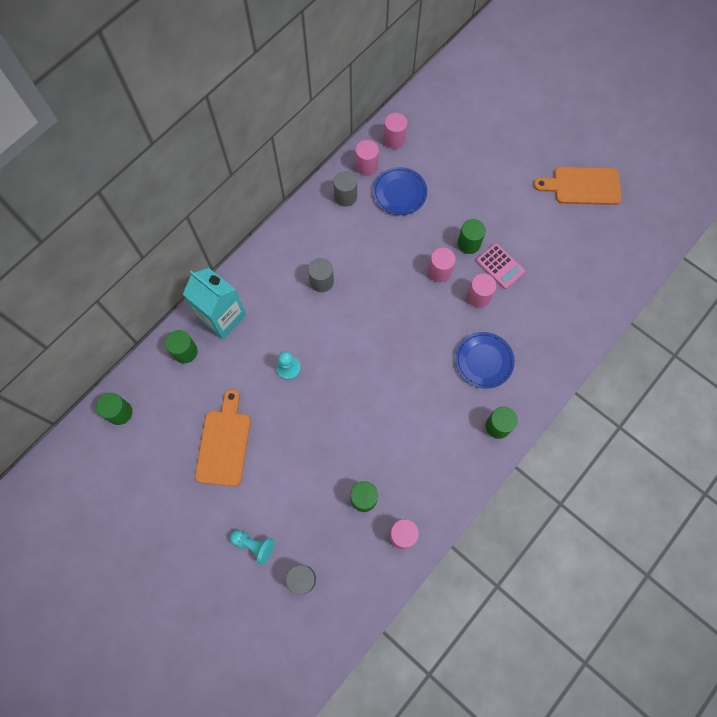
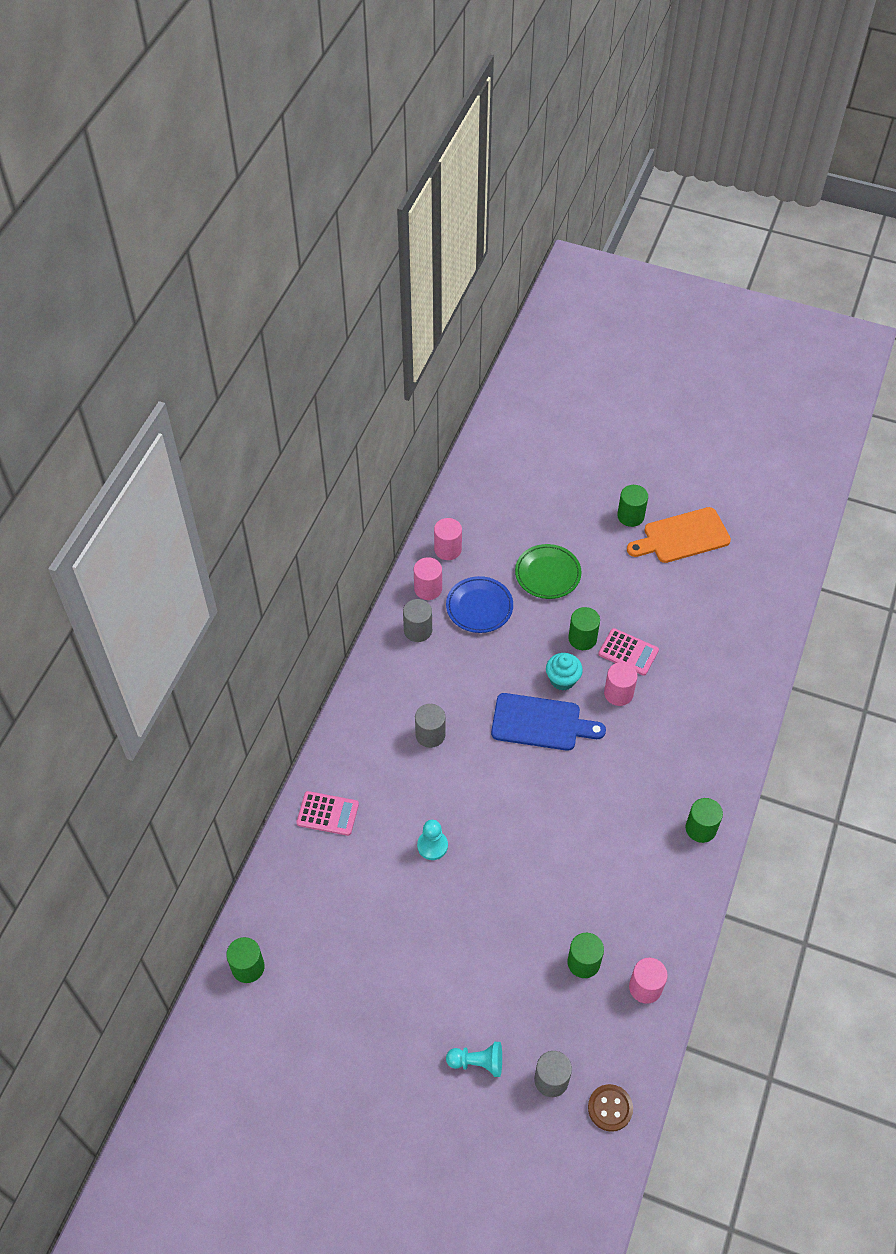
camera: 20 degrees left, 15 degrees down
green cylinder [165,330,198,363] -> green cylinder moved to [617,485,648,527]
turquoise carton [183,268,246,339] -> pink calculator [296,791,359,836]
orange cutting board [195,389,251,486] -> none
pink cylinder [428,248,456,282] -> turquoise cupcake [546,653,583,691]
blue plate [455,332,515,389] -> none
none -> blue cutting board [491,693,606,751]
none -> green plate [515,544,581,599]
none -> brown button [588,1084,633,1132]

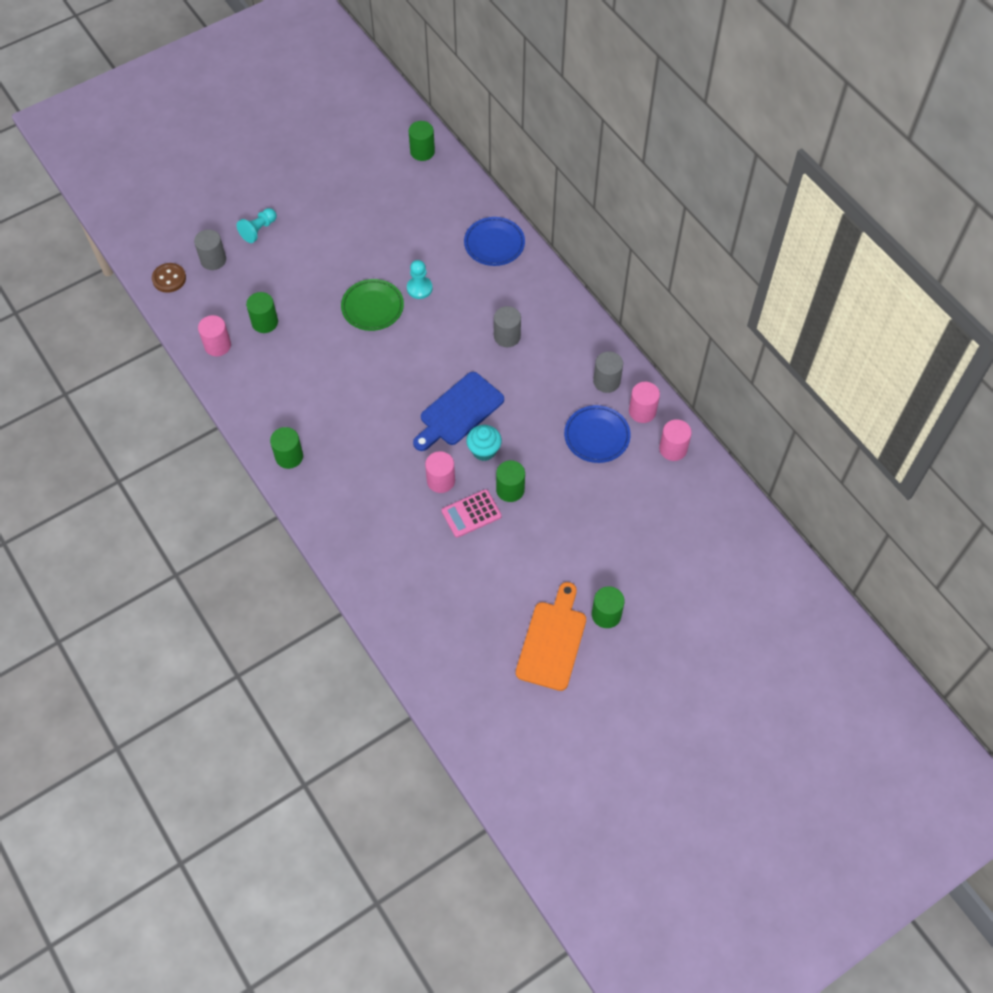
camera: 125 degrees right, 5 degrees up
pink calculator [296,791,359,836] -> blue plate [464,217,525,266]
green plate [515,544,581,599] -> green plate moved to [341,279,404,331]

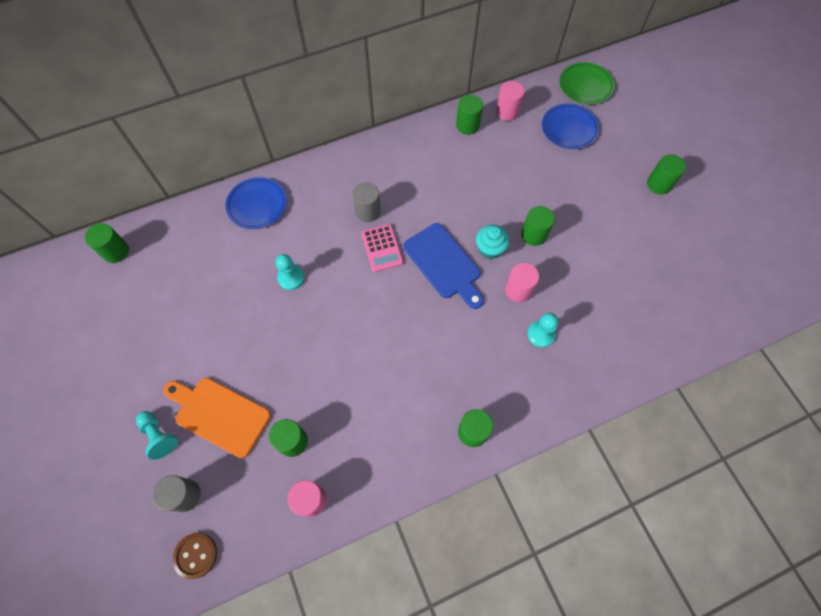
camera: 80 degrees left, 5 degrees up
green plate [341,279,404,331] -> green plate moved to [559,62,615,104]
pink calculator [442,489,502,538] -> pink calculator moved to [361,224,403,272]
orange cutting board [516,582,586,691] -> orange cutting board moved to [163,378,271,458]
blue plate [564,405,631,463] -> blue plate moved to [542,104,599,149]
grey cylinder [593,351,623,393] -> none
pink cylinder [629,382,660,423] -> green cylinder [456,95,483,135]
none -> turquoise pawn [527,313,558,348]

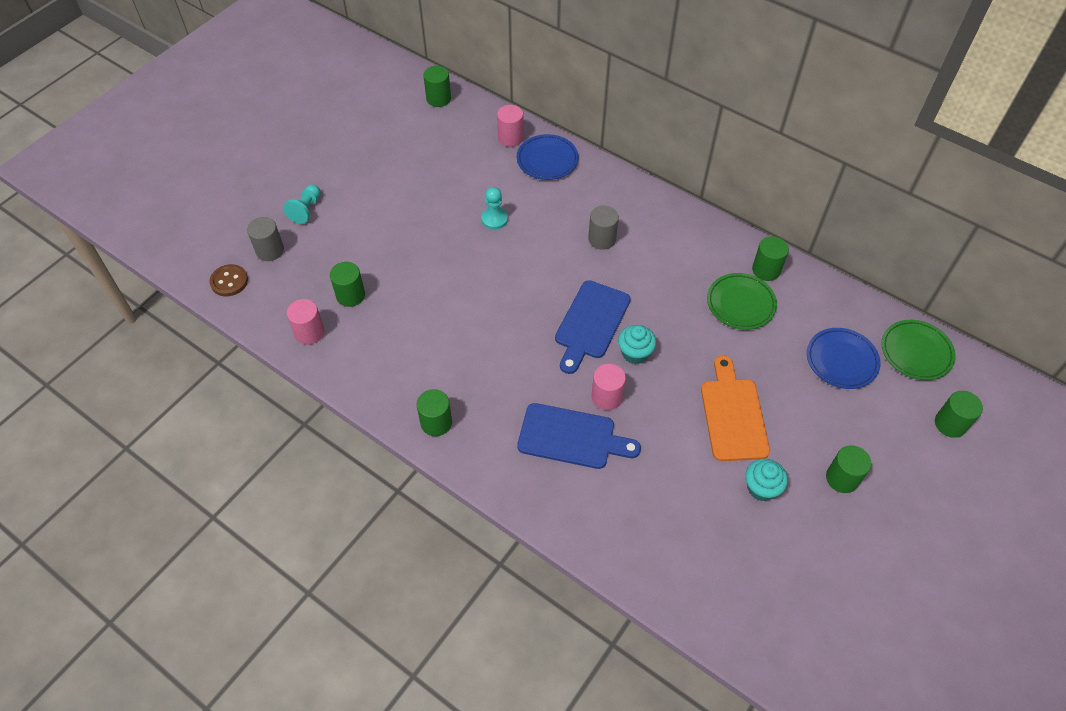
camera: 60 degrees right, 10 degrees down
orange cutting board [163,378,271,458] -> orange cutting board moved to [701,355,770,461]
pink calculator [361,224,403,272] -> none
pink cylinder [496,81,525,121] -> pink cylinder moved to [497,105,524,147]
green cylinder [521,206,555,246] -> green cylinder moved to [935,391,983,438]
turquoise pawn [527,313,558,348] -> blue cutting board [517,403,641,469]
none -> green plate [707,273,777,330]
none -> turquoise cupcake [745,459,788,501]

